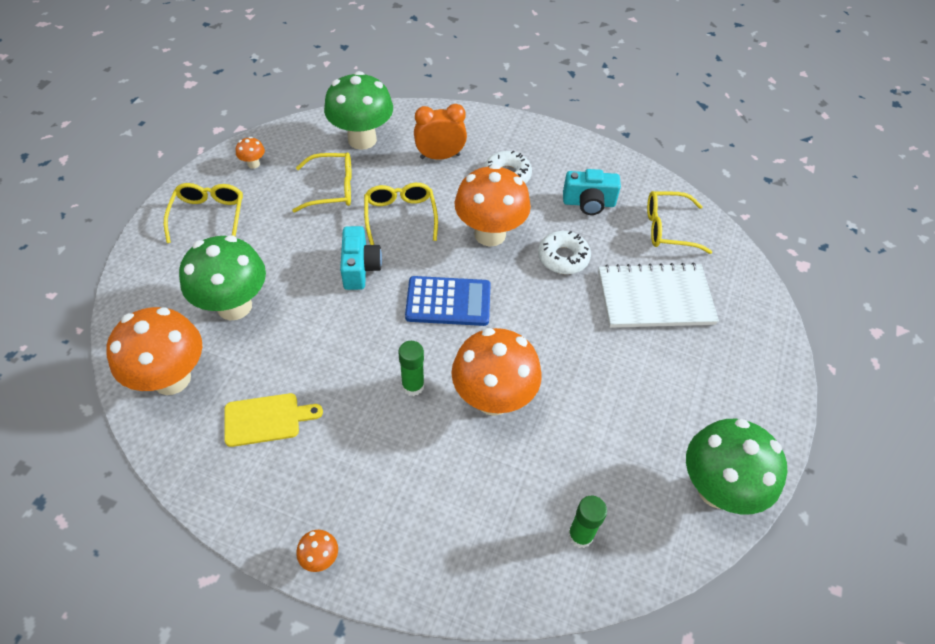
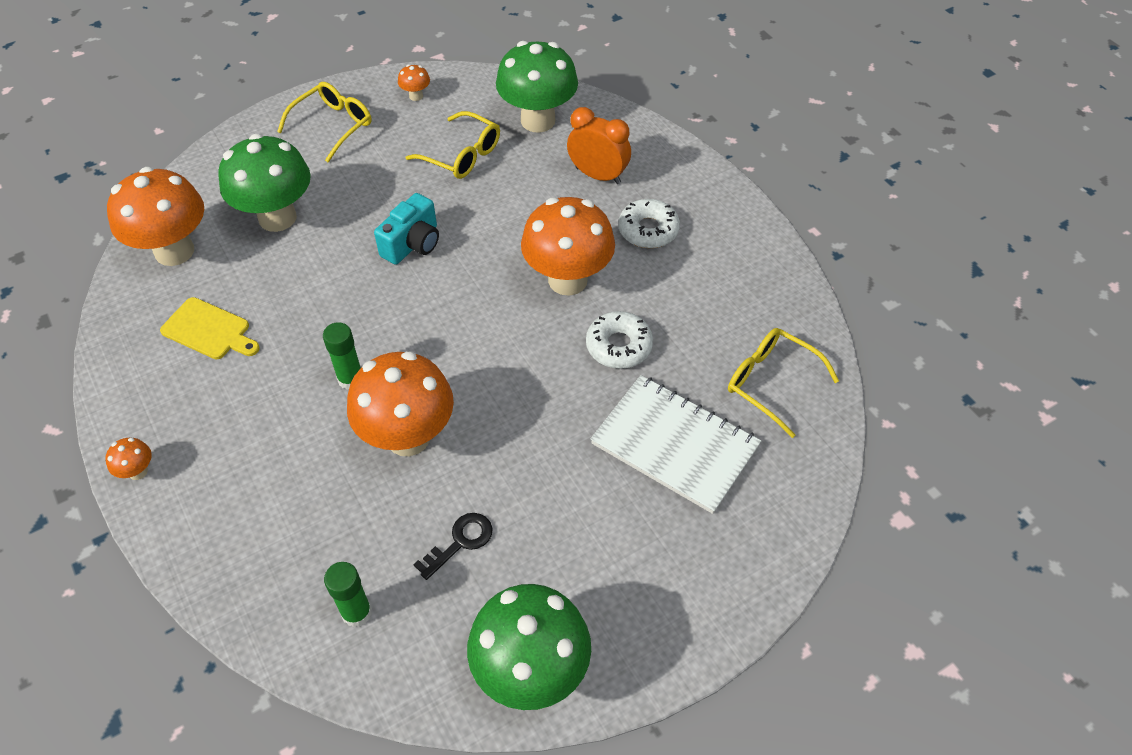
camera: 40 degrees right, 0 degrees up
yellow glasses [364,183,438,245] -> none
blue calculator [405,276,491,326] -> none
turquoise camera [563,169,621,215] -> none
none -> black key [413,513,493,580]

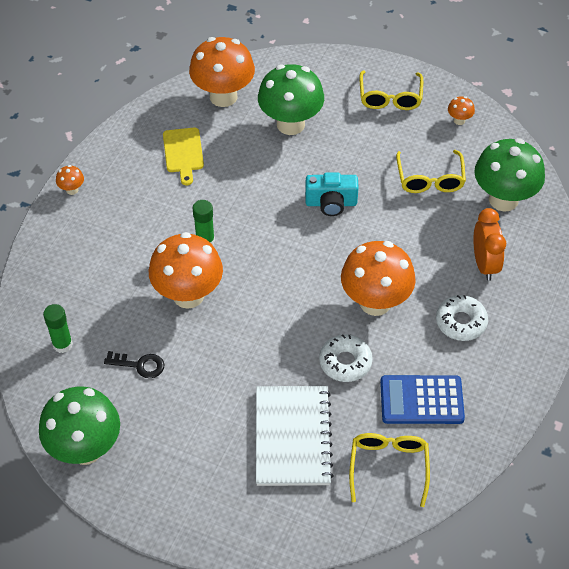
camera: 55 degrees right, 0 degrees up
yellow glasses [277,82,372,162] -> yellow glasses turned 90 degrees clockwise [359,70,423,110]
none -> blue calculator [380,375,465,424]

